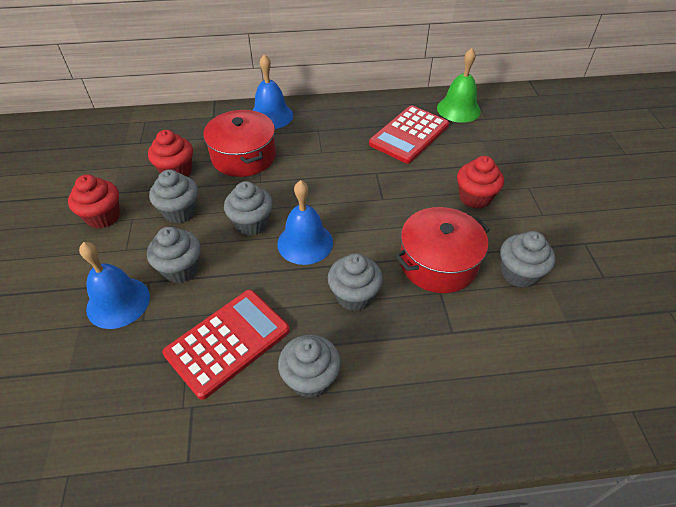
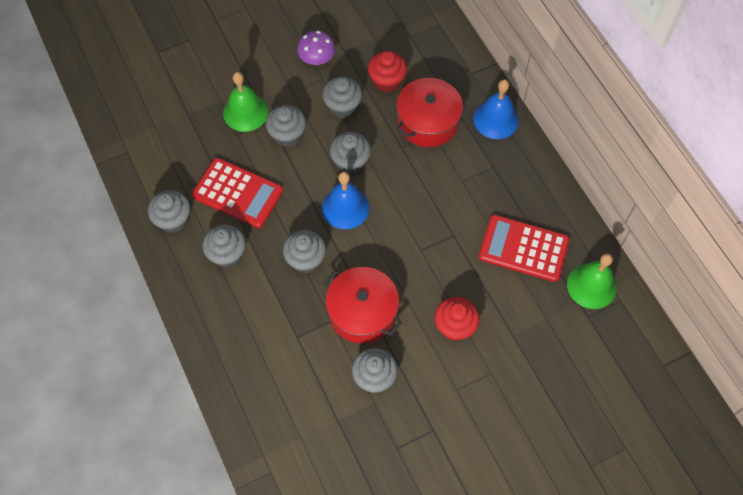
camera: 70 degrees right, 15 degrees up
red cupcake [68,174,120,228] -> purple mushroom [297,31,335,65]
blue bell [79,242,150,329] -> green bell [223,72,268,132]
none -> grey cupcake [148,190,190,233]

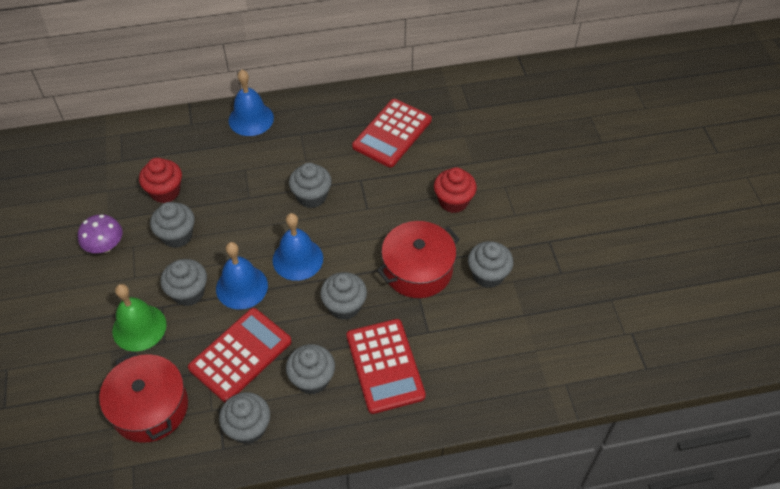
camera: 75 degrees left, 10 degrees down
grey cupcake [330,132,371,174] -> grey cupcake moved to [289,163,332,208]
red pot [396,78,463,147] -> red pot moved to [99,352,188,443]
green bell [567,253,617,309] -> none
none -> blue bell [216,242,268,310]
none -> red calculator [347,319,426,414]

